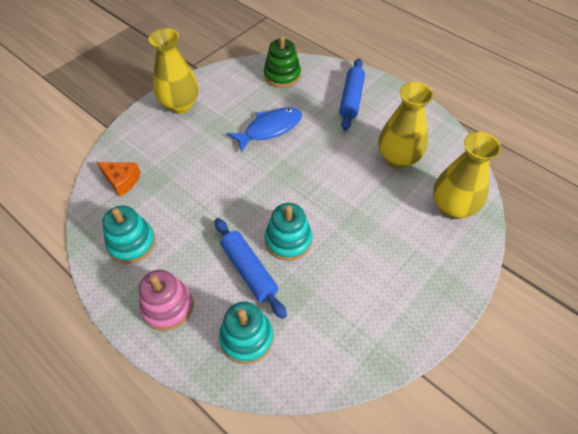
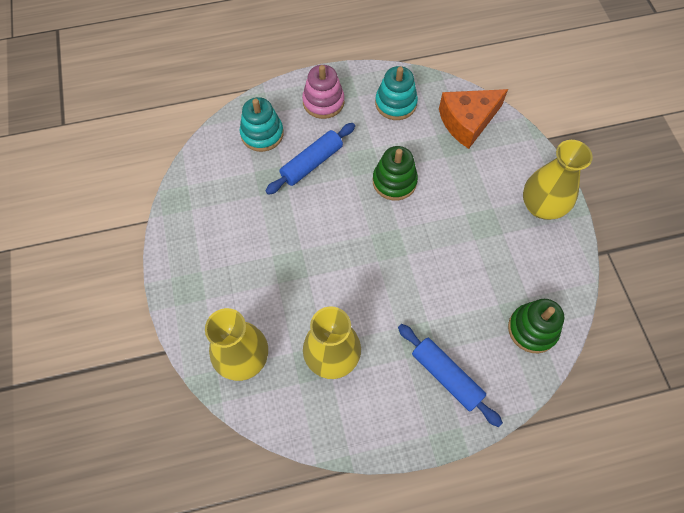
camera: 125 degrees right, 10 degrees up
orange cheese [97,162,141,197] -> orange cheese [439,89,508,149], size x1.66
blue rolling pin [215,218,287,319] -> blue rolling pin turned 45 degrees counterclockwise [265,123,355,195]
blue fish [227,107,302,153] -> none
turquoise stacking toy [265,203,312,261] -> none
none -> green stacking toy [373,146,418,201]

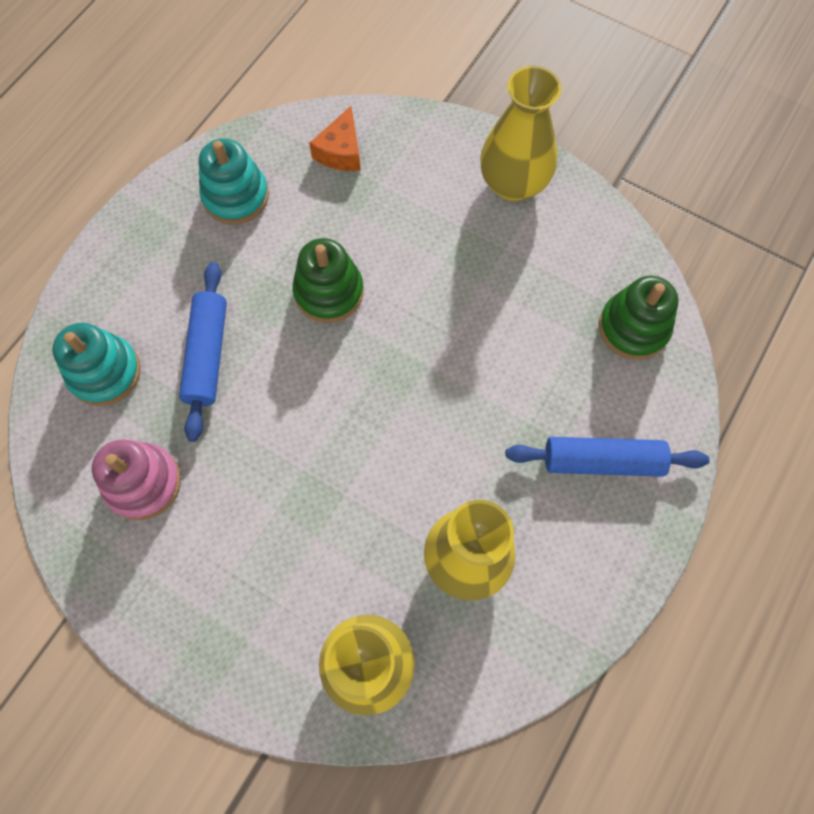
camera: 45 degrees left, 5 degrees up
pink stacking toy [302,65,344,119] -> pink stacking toy moved to [92,440,181,520]
orange cheese [439,89,508,149] -> orange cheese [309,106,361,171], size x0.60

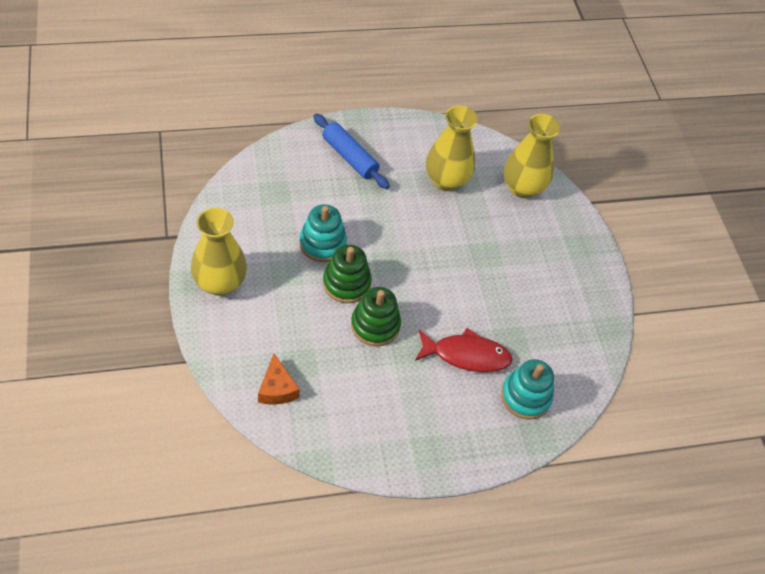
camera: 140 degrees left, 15 degrees down
pink stacking toy [92,440,181,520] -> none
blue rolling pin [179,262,227,442] -> red fish [415,328,513,372]
turquoise stacking toy [199,138,269,225] -> turquoise stacking toy moved to [299,204,347,262]
orange cheese [309,106,361,171] -> orange cheese turned 105 degrees clockwise [258,354,300,405]
green stacking toy [599,276,679,360] -> green stacking toy moved to [323,245,372,303]

